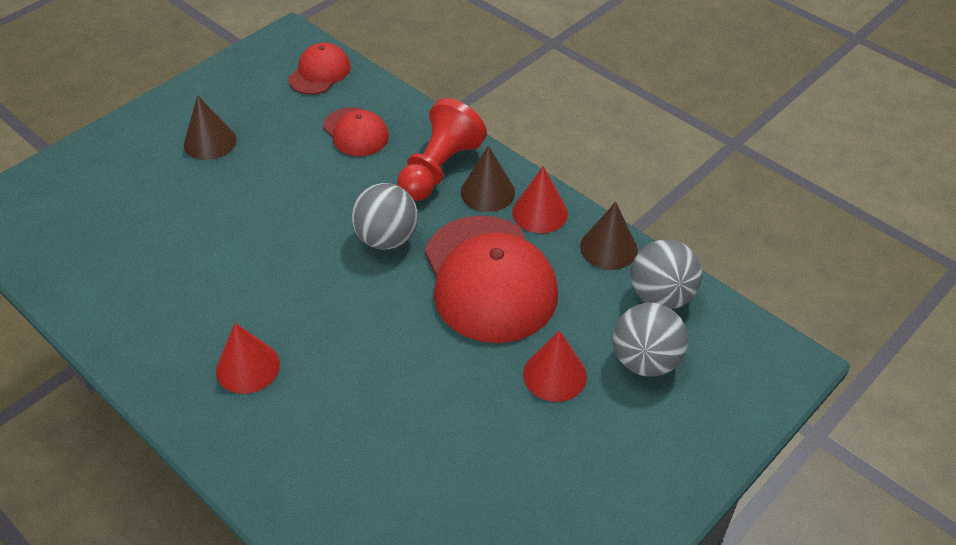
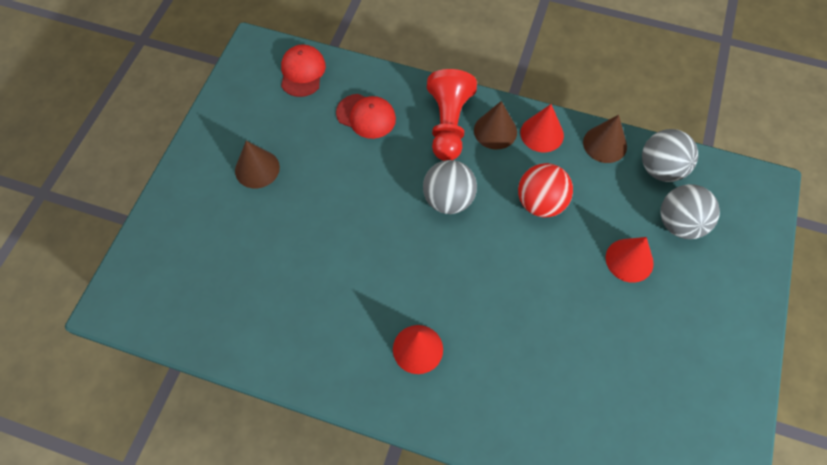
camera: 25 degrees left, 15 degrees up
red cap [425,215,558,343] -> red ball [518,163,573,217]

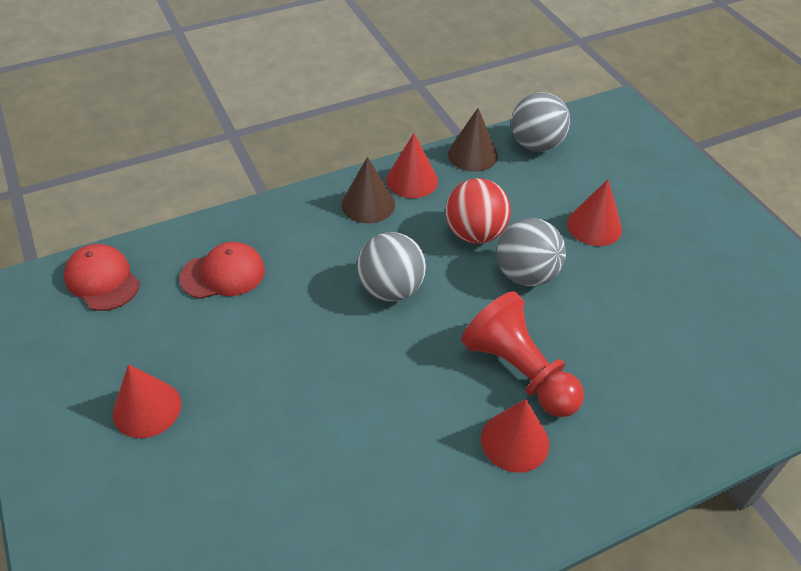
camera: 45 degrees left, 15 degrees down
brown cone [235,141,280,188] -> red cone [113,364,181,438]
red pawn [427,69,477,161] -> red pawn moved to [461,291,584,417]
grey ball [661,184,720,239] -> grey ball moved to [497,218,566,286]

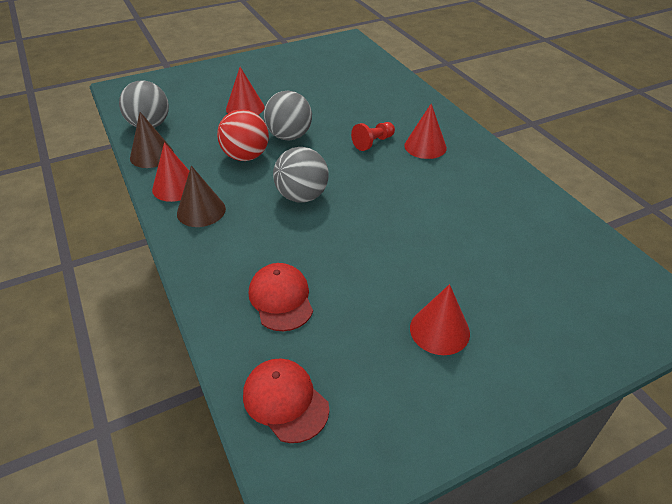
camera: 90 degrees left, 5 degrees down
red cap [64,244,140,311] -> red cap turned 90 degrees clockwise [243,358,329,443]
red pawn [461,291,584,417] -> red pawn [351,122,395,151], size x0.55

